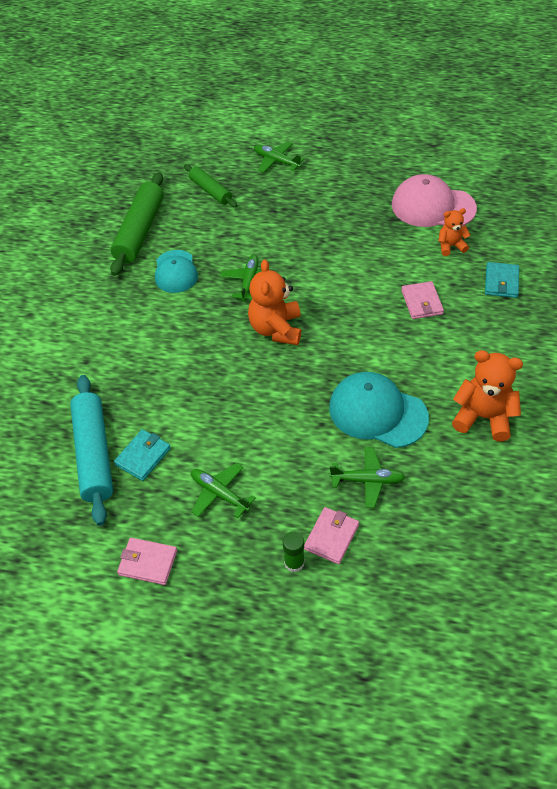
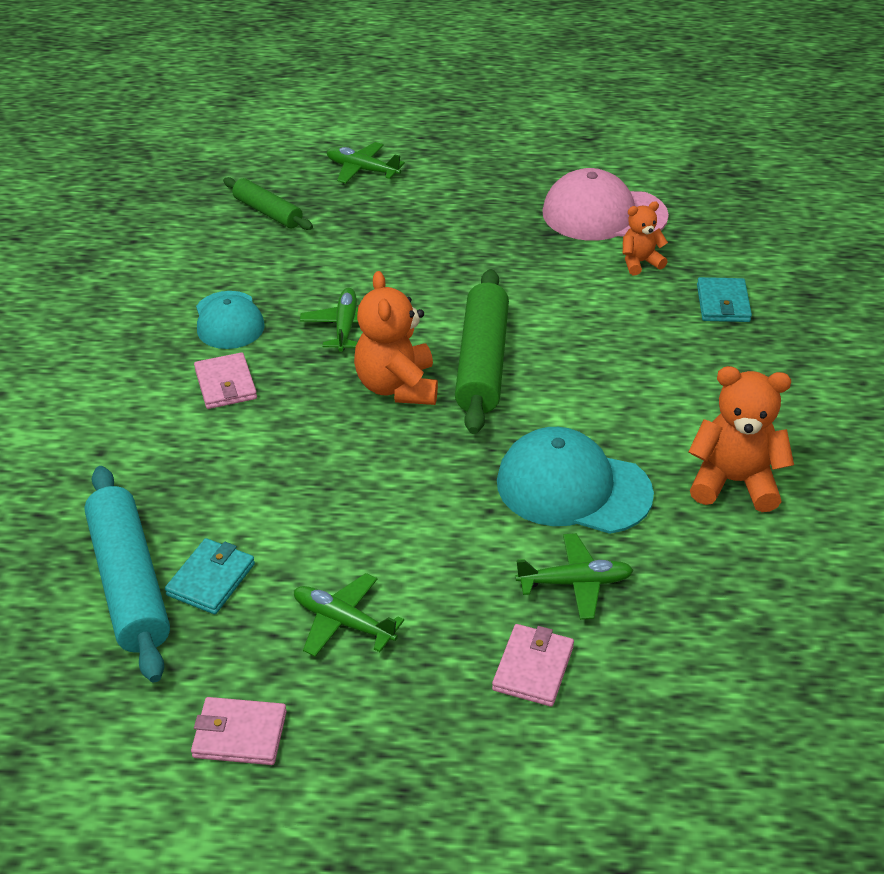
camera: 10 degrees left, 10 degrees down
green rolling pin [110,172,164,276] -> green rolling pin moved to [455,269,509,434]
green glue stick [283,531,305,572] -> none
pink wallet [401,281,444,319] -> pink wallet moved to [194,352,257,409]

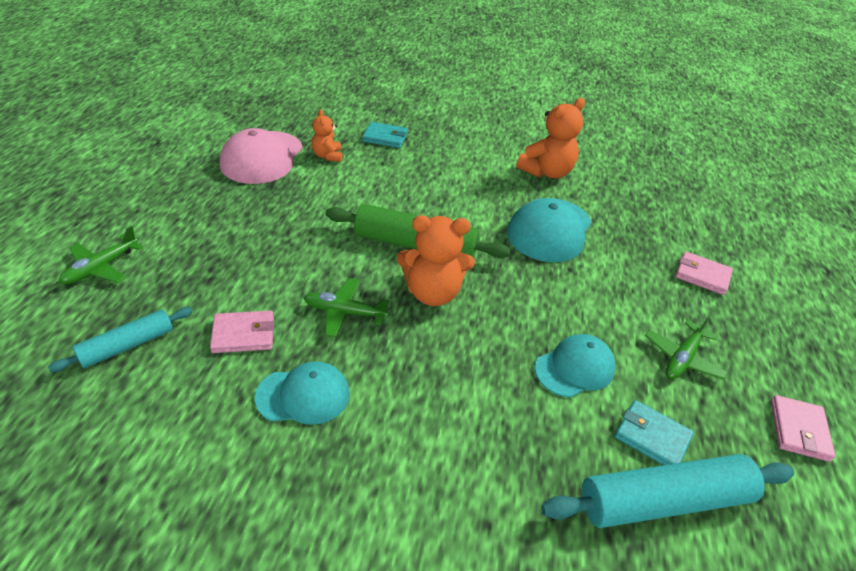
camera: 85 degrees left, 0 degrees up
pink wallet [194,352,257,409] -> pink wallet moved to [210,311,274,353]
green rolling pin [223,177,313,230] -> turquoise rolling pin [48,307,193,372]
green plane [515,533,634,620] -> none
orange teddy bear [688,366,794,512] -> orange teddy bear turned 150 degrees counterclockwise [516,98,585,179]
none -> turquoise cap [535,334,616,398]

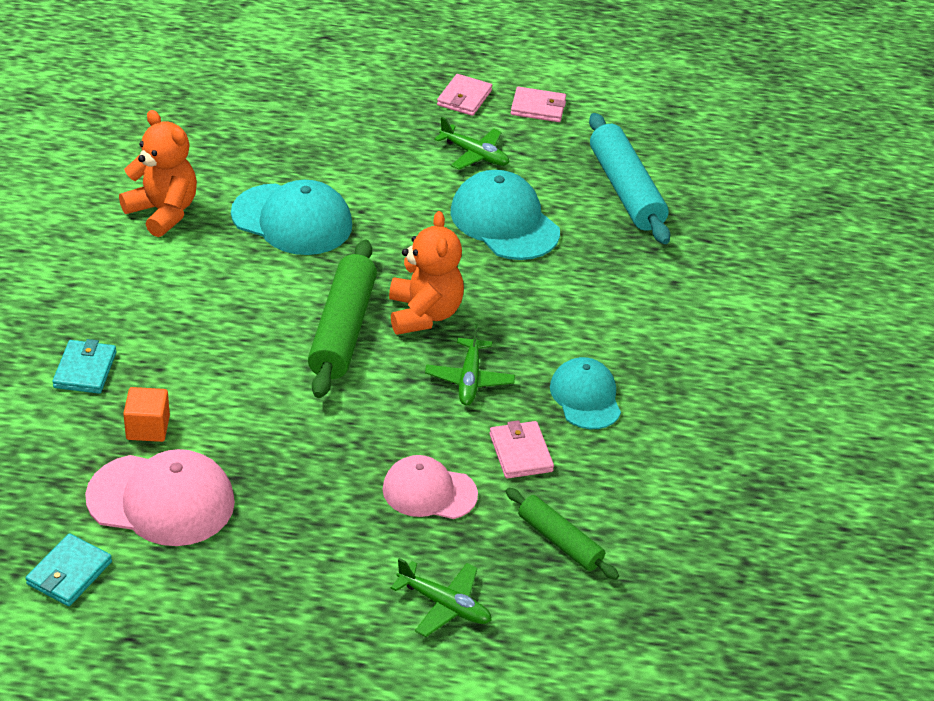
camera: 95 degrees left, 0 degrees up
turquoise rolling pin [48,307,193,372] -> green rolling pin [506,487,619,580]
orange teddy bear [311,109,343,162] -> orange cube [123,387,170,442]
turquoise cap [535,334,616,398] -> turquoise cap [450,170,560,260], size x1.52
turquoise wallet [615,400,694,465] -> turquoise wallet moved to [26,533,112,606]
pink wallet [675,251,733,295] -> pink wallet moved to [437,74,492,116]
none -> pink cap [383,455,478,519]

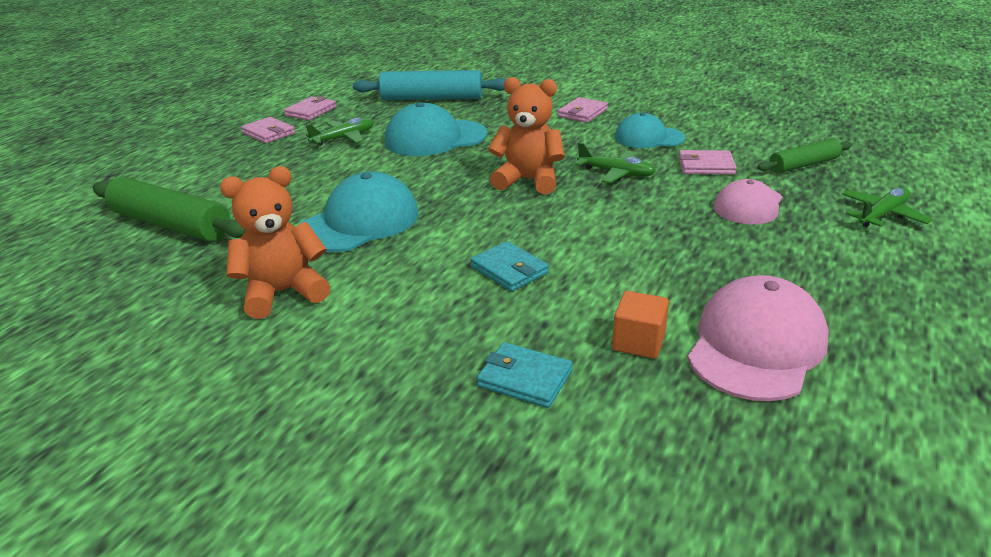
camera: 65 degrees left, 10 degrees down
turquoise wallet [26,533,112,606] -> turquoise wallet moved to [470,241,549,291]
green rolling pin [308,240,377,398] -> green rolling pin moved to [92,177,246,242]
none -> pink wallet [558,97,608,123]

